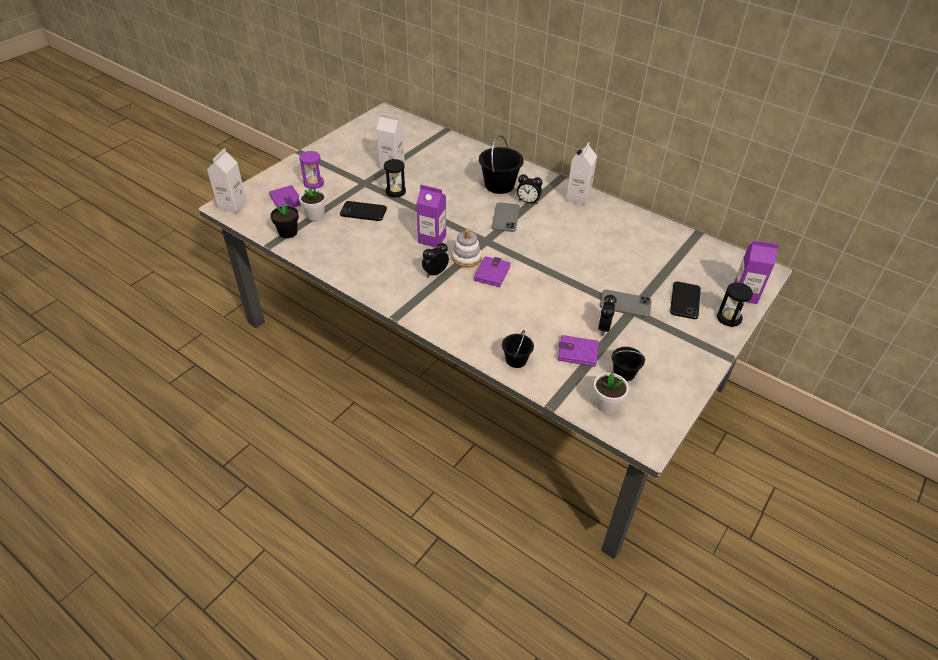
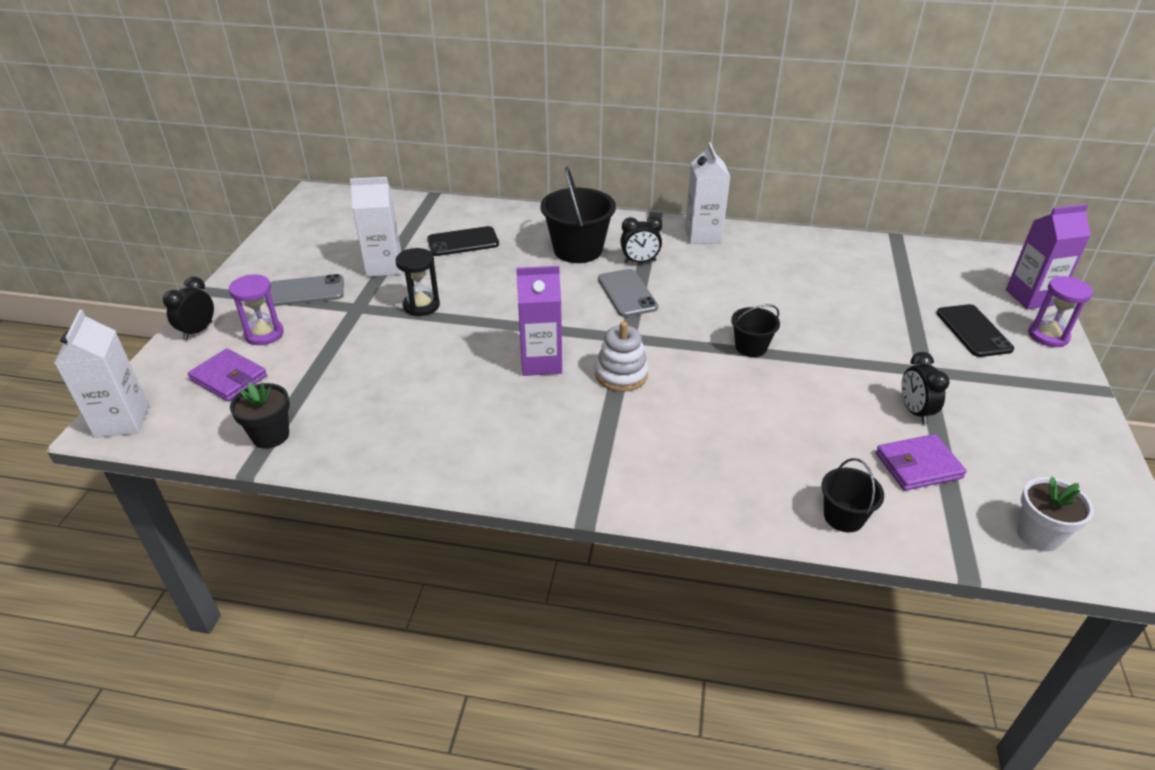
camera: 25 degrees left, 5 degrees down
white flower pot [299,187,326,221] -> none
black phone [340,201,387,221] -> black phone moved to [427,226,499,256]
black clock [422,243,449,278] -> black clock moved to [163,277,214,340]
purple wallet [474,256,510,287] -> none
grey phone [600,290,652,317] -> grey phone moved to [266,274,344,306]
black bucket [611,347,645,381] -> black bucket moved to [731,304,780,357]
black hourglass [717,283,753,327] -> purple hourglass [1028,276,1093,347]

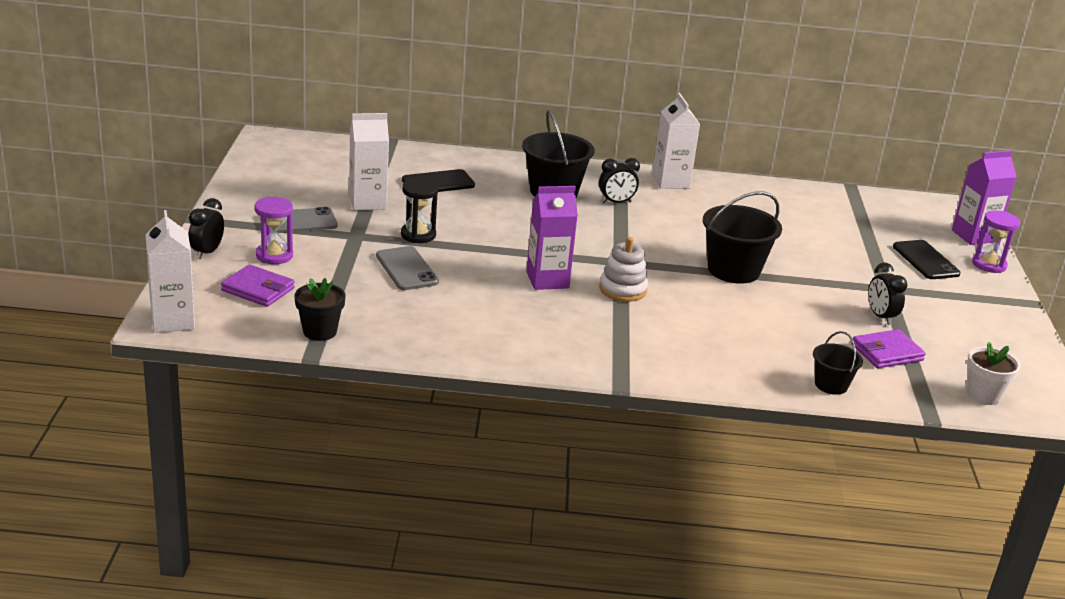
camera: 10 degrees left, 10 degrees down
grey phone [598,269,658,317] -> grey phone moved to [376,246,439,290]
black bucket [731,304,780,357] -> black bucket [703,192,782,284], size x1.81

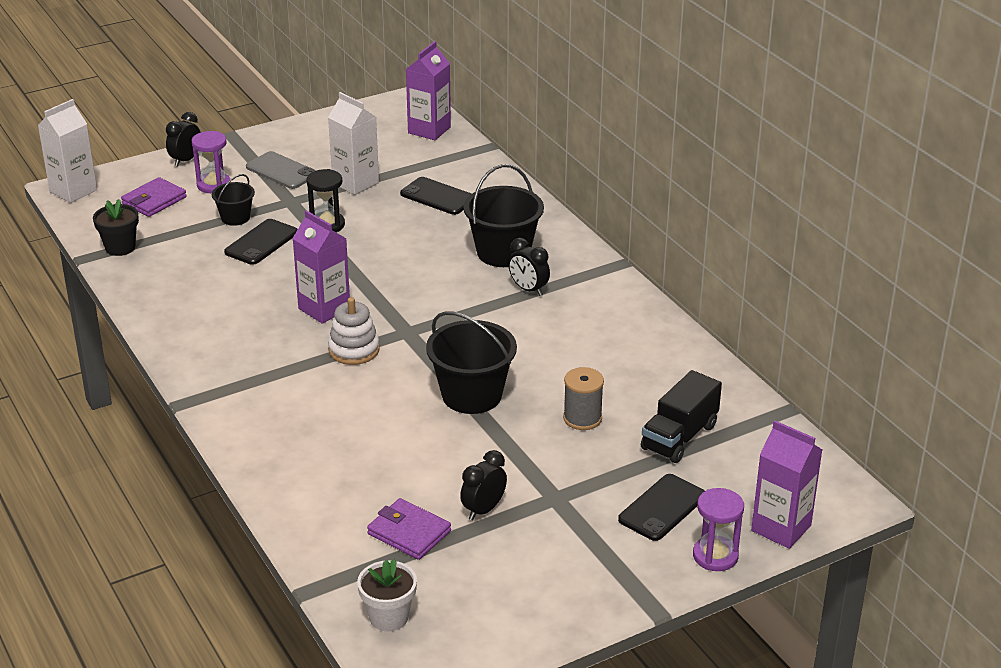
camera: 60 degrees right, 5 degrees up
black clock [188,198,224,260] -> black clock turned 45 degrees counterclockwise [166,112,201,167]
purple wallet [221,264,295,307] -> purple wallet turned 45 degrees clockwise [121,177,187,217]
grey phone [376,246,439,290] -> black phone [224,219,298,265]
white carton [652,93,700,189] -> none
black bucket [813,331,863,395] -> black bucket moved to [212,174,255,226]
none -> purple carton [406,41,451,140]
none -> grey spool [563,367,604,430]
none -> black truck [641,370,722,463]

